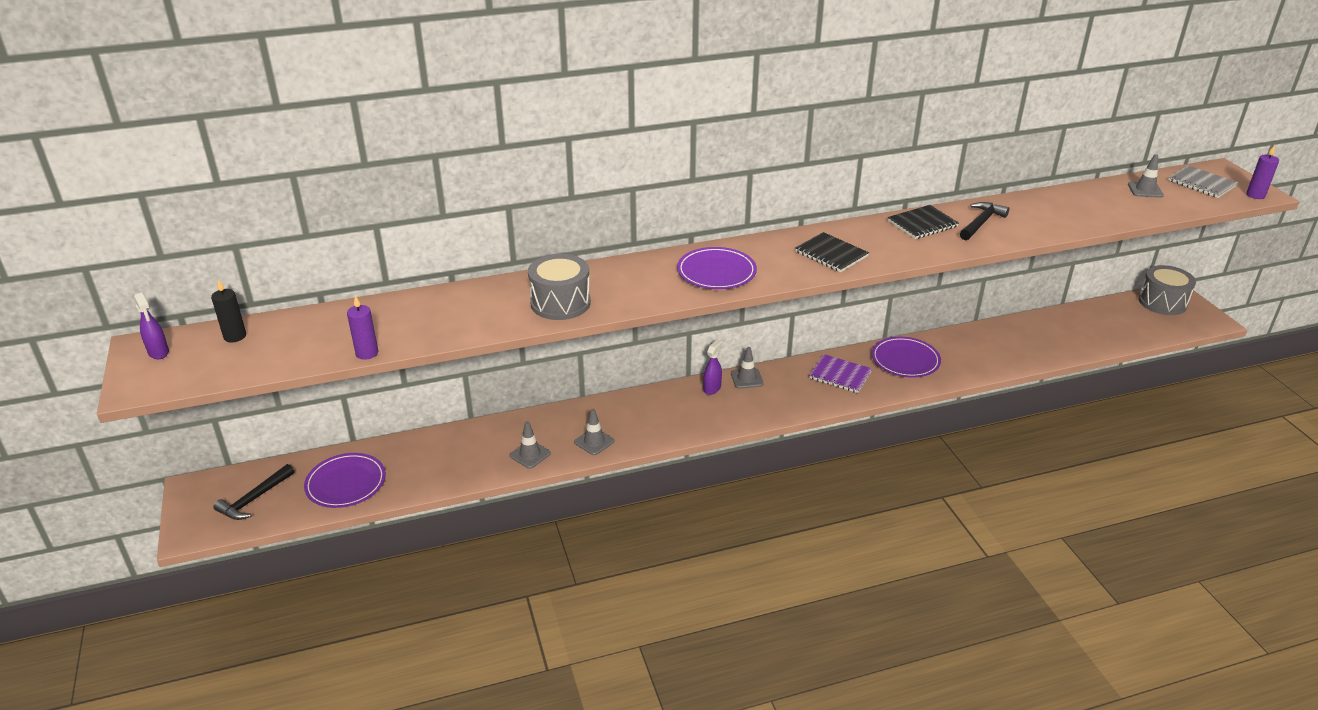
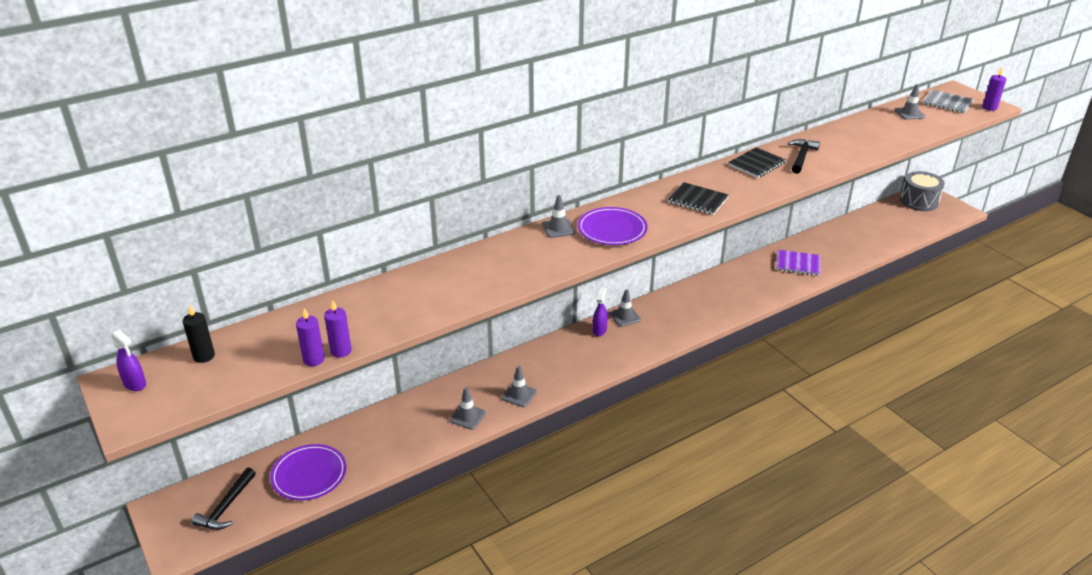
camera: 15 degrees left, 0 degrees up
grey drum [528,254,591,320] -> none
purple notebook [809,354,872,393] -> purple notebook moved to [776,250,821,276]
purple plate [872,337,941,378] -> none
none -> purple candle [296,308,325,366]
none -> grey traffic cone [542,195,575,238]

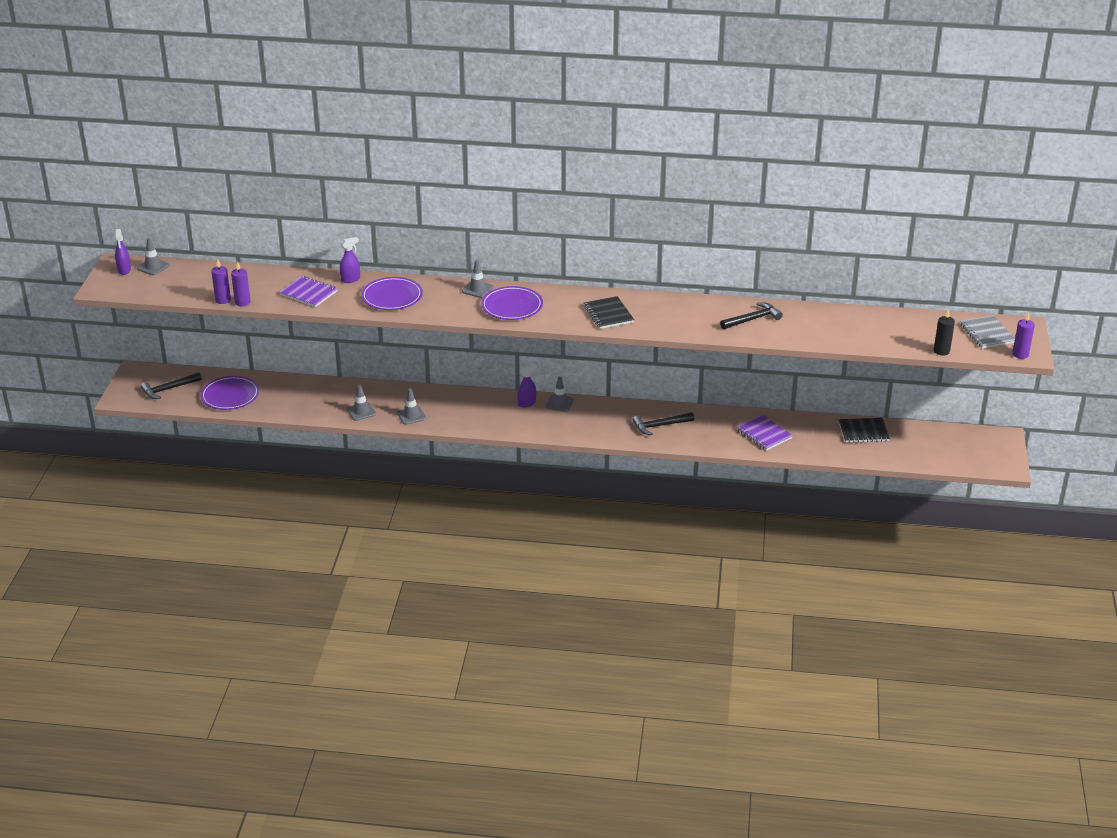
camera: 40 degrees right, 0 degrees up
black candle [183,305,215,363] -> black candle moved to [934,309,955,355]
black notebook [728,147,786,178] -> black notebook moved to [839,418,890,443]
grey traffic cone [895,84,925,120] -> grey traffic cone moved to [137,238,170,275]
grey drum [900,171,945,211] -> none
none -> purple notebook [280,276,338,307]
none -> purple spray bottle [340,237,360,283]
none -> purple plate [361,277,423,310]
none -> black hammer [633,412,694,435]

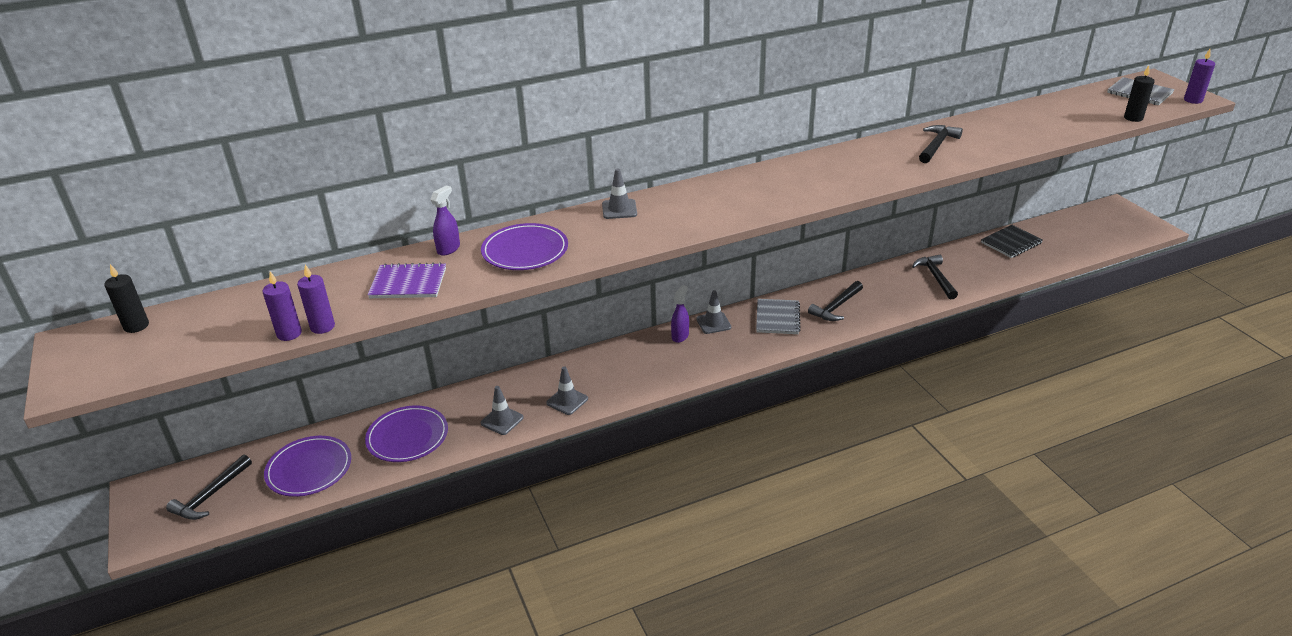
camera: 30 degrees left, 0 degrees up
purple spray bottle [115,229,131,275] -> none
grey traffic cone [137,238,170,275] -> black candle [104,264,149,333]
purple plate [481,286,543,320] -> purple plate moved to [365,405,448,462]
black notebook [584,296,634,329] -> none
purple notebook [737,414,793,451] -> black hammer [912,255,958,299]
none -> grey notebook [756,299,801,334]

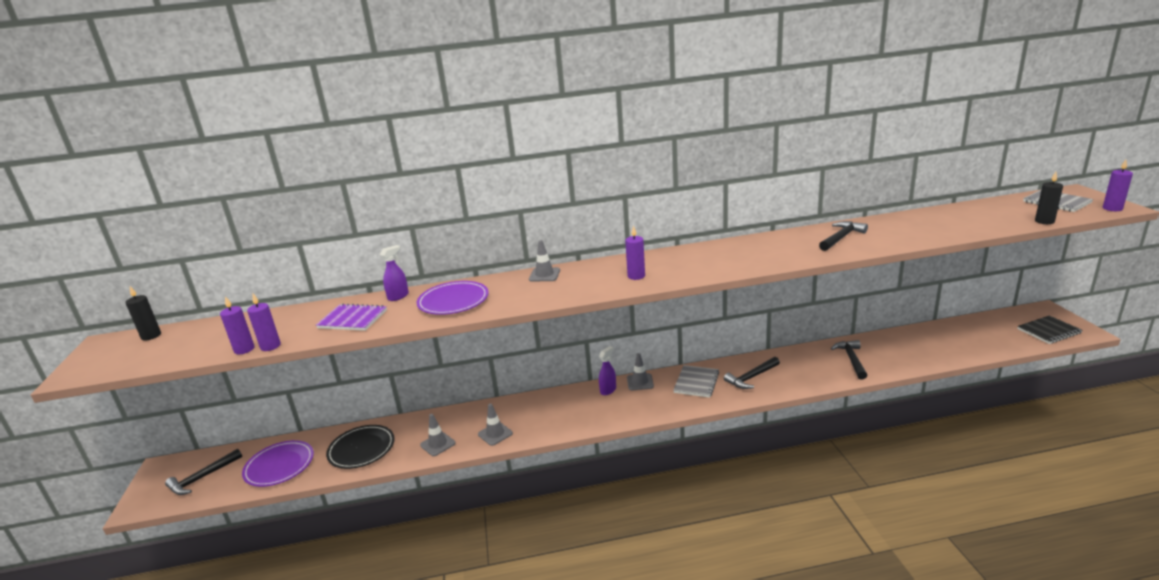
camera: 15 degrees right, 10 degrees down
purple plate [365,405,448,462] -> black plate [326,425,395,469]
black notebook [981,225,1043,258] -> black notebook moved to [1017,315,1083,344]
none -> purple candle [625,225,645,280]

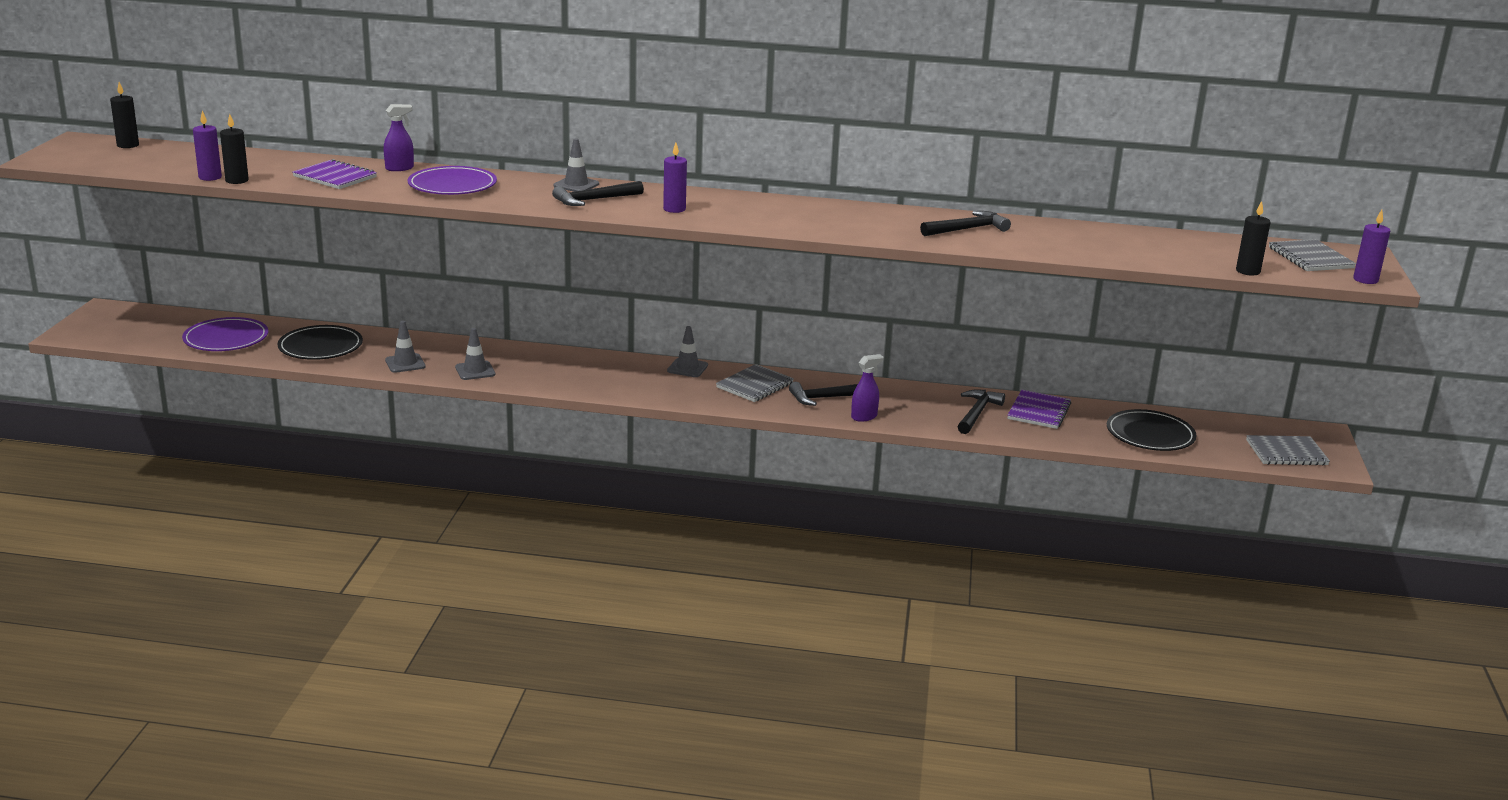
camera: 15 degrees right, 0 degrees up
black hammer [165,449,242,495] -> black hammer moved to [552,181,644,206]
purple candle [247,294,281,351] -> black candle [220,114,249,184]
purple spray bottle [599,346,616,395] -> purple spray bottle moved to [851,354,883,422]
black notebook [1017,315,1083,344] -> grey notebook [1246,435,1330,465]
none -> purple notebook [1007,390,1071,429]
none -> black plate [1107,409,1197,451]

